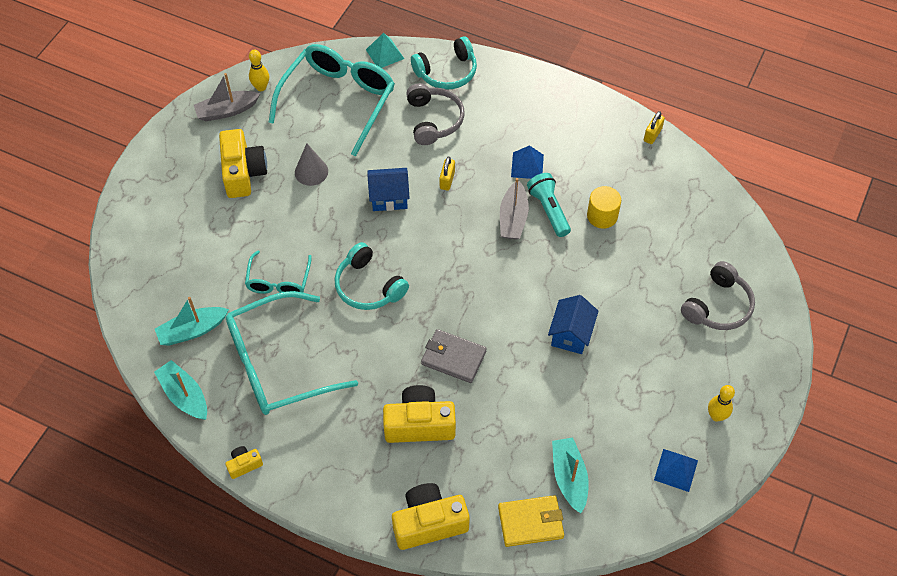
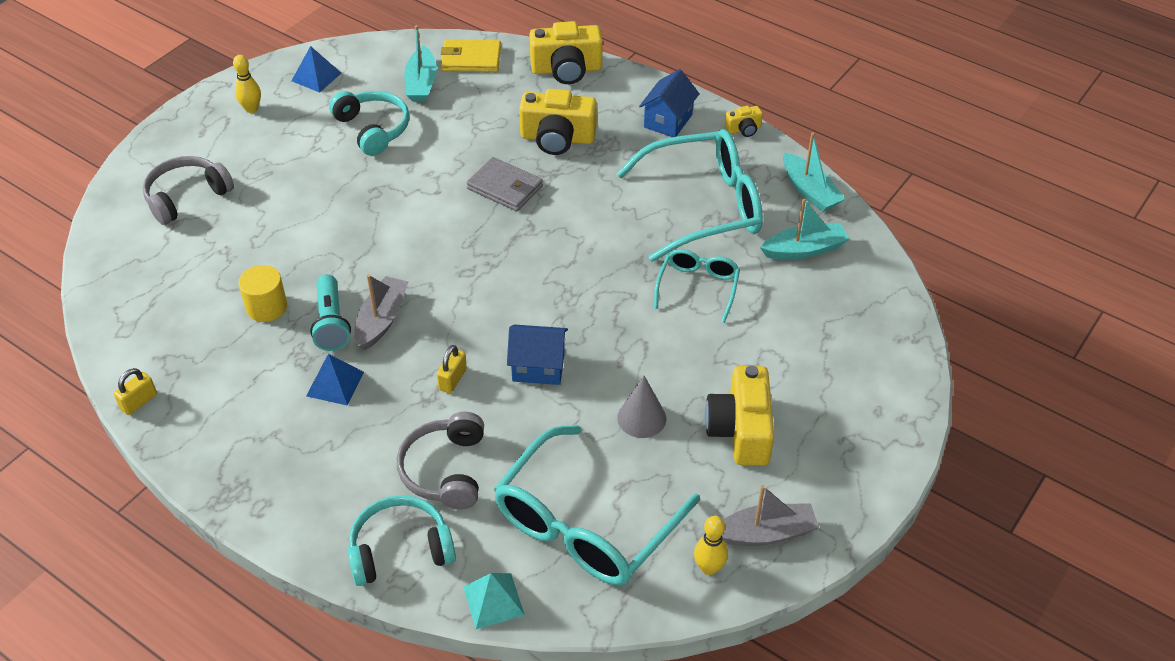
camera: 170 degrees left, 10 degrees down
turquoise headphones [335,242,409,310] -> turquoise headphones moved to [329,91,409,156]
blue house [548,295,598,354] -> blue house moved to [639,69,699,137]

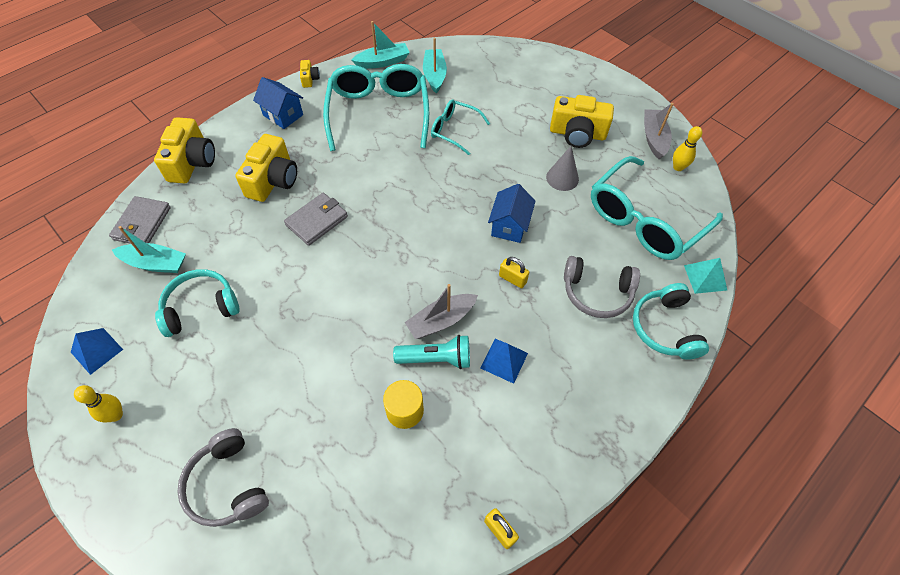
camera: 80 degrees left, 10 degrees up
grey boat [355,274,408,351] -> grey boat turned 60 degrees counterclockwise [405,284,478,339]
yellow wallet [440,39,501,72] -> grey wallet [109,196,171,244]
turquoise glasses [494,425,700,585] -> turquoise glasses turned 90 degrees clockwise [591,156,723,260]

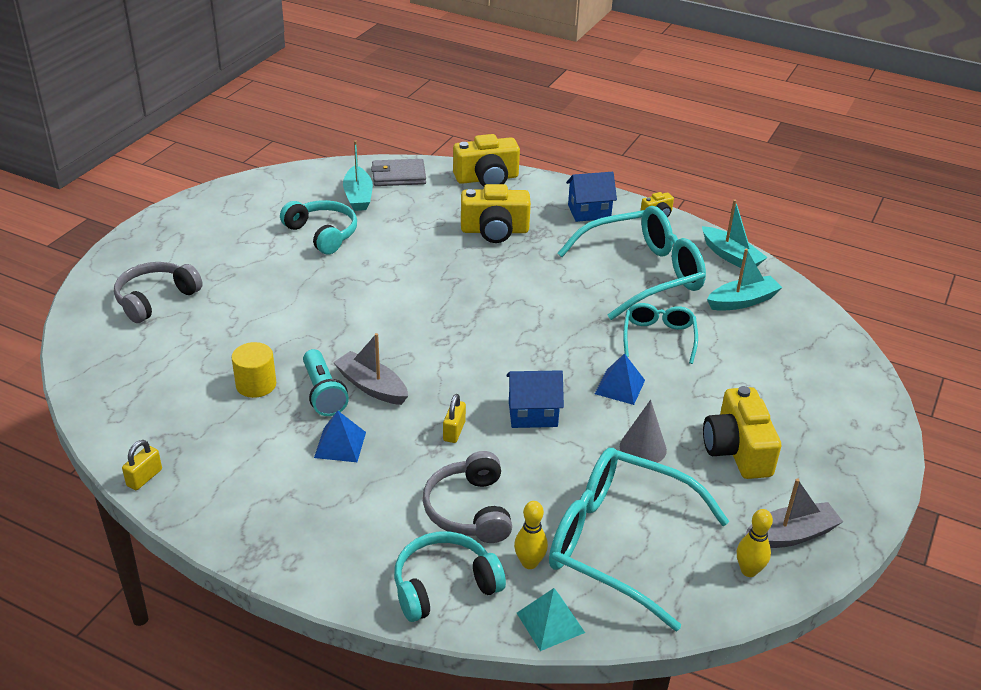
camera: 70 degrees right, 20 degrees down
blue pyramid [71,328,123,375] -> blue pyramid moved to [595,353,645,405]
yellow bowling pin [74,385,123,422] -> yellow bowling pin moved to [514,501,548,569]
blue house [253,77,303,129] -> blue house turned 60 degrees clockwise [566,172,617,222]
grey wallet [284,193,348,246] -> none

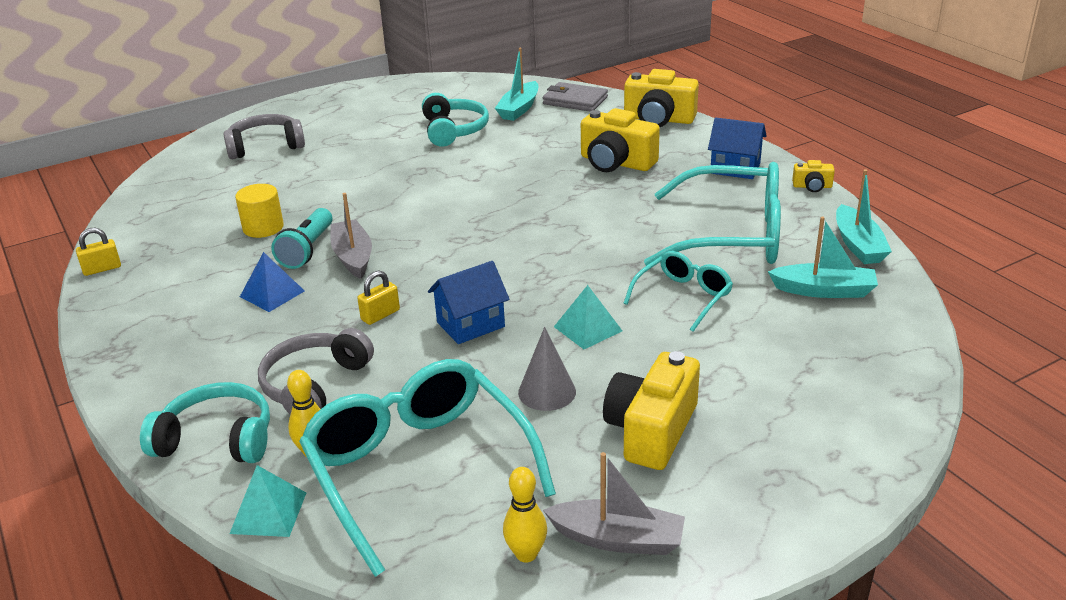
camera: 35 degrees right, 5 degrees down
blue house [506,370,564,428] -> blue house turned 60 degrees counterclockwise [428,261,509,344]
blue pyramid [595,353,645,405] -> turquoise pyramid [554,285,622,349]

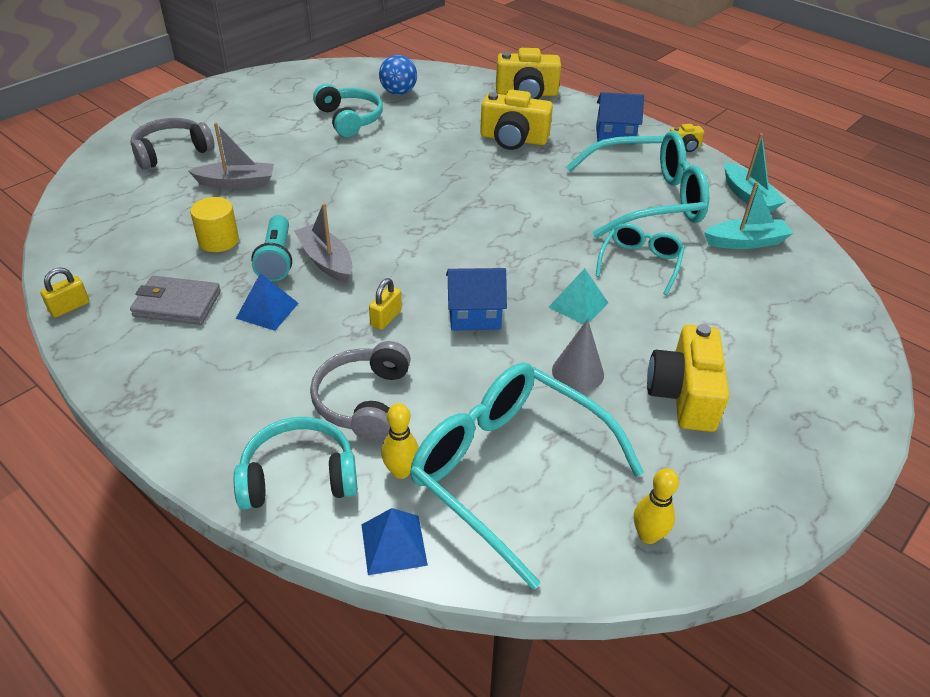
camera: 20 degrees left, 10 degrees up
turquoise pyramid [230,465,306,537] -> blue pyramid [361,508,428,575]
blue house [428,261,509,344] -> blue house turned 45 degrees clockwise [446,268,507,331]
turquoise boat [495,48,538,121] -> blue ball [379,55,417,95]
grey wallet [543,82,608,111] -> grey wallet moved to [130,276,221,325]
grey boat [543,452,685,555] -> grey boat moved to [188,123,274,189]

